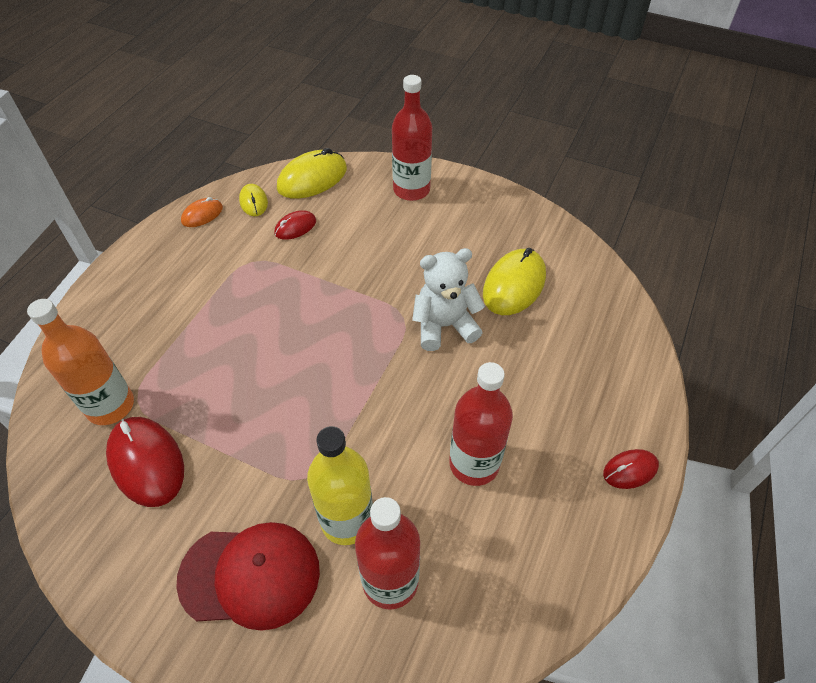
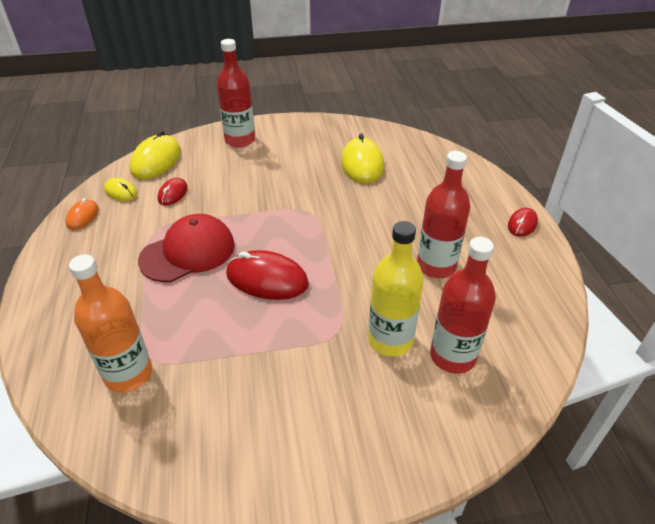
camera: 35 degrees left, 10 degrees down
red mouse [106,417,184,507] -> red mouse moved to [226,250,309,300]
red cap [176,522,320,631] -> red cap moved to [138,214,235,282]
white teddy bear [412,248,485,351] -> none

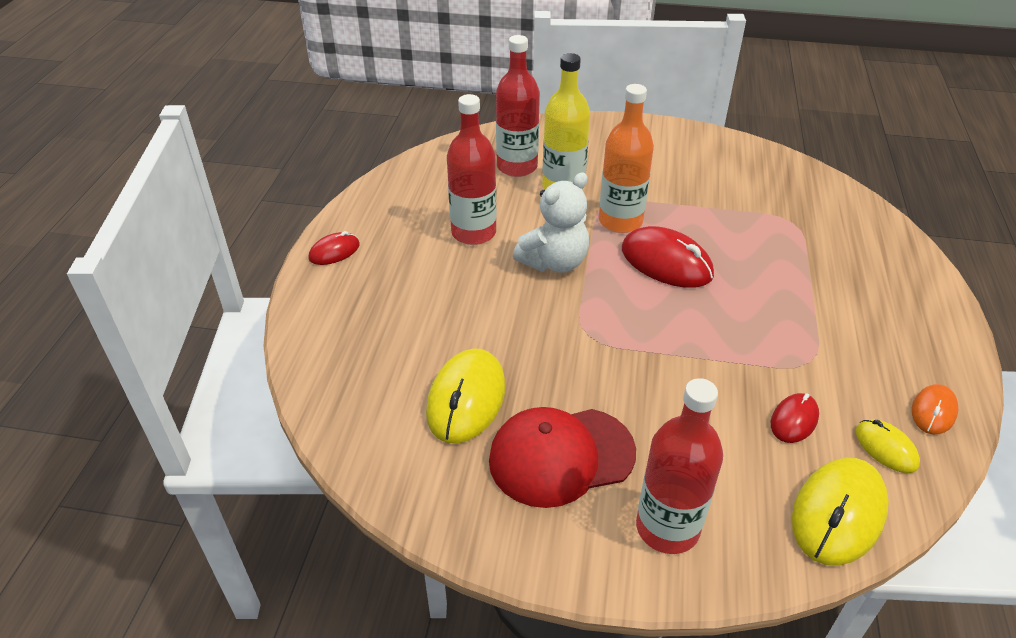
camera: 160 degrees left, 0 degrees up
orange bottle [69,254,152,393] -> orange bottle moved to [599,84,654,233]
red cap [138,214,235,282] -> red cap moved to [489,407,636,508]
none -> white teddy bear [513,172,589,273]

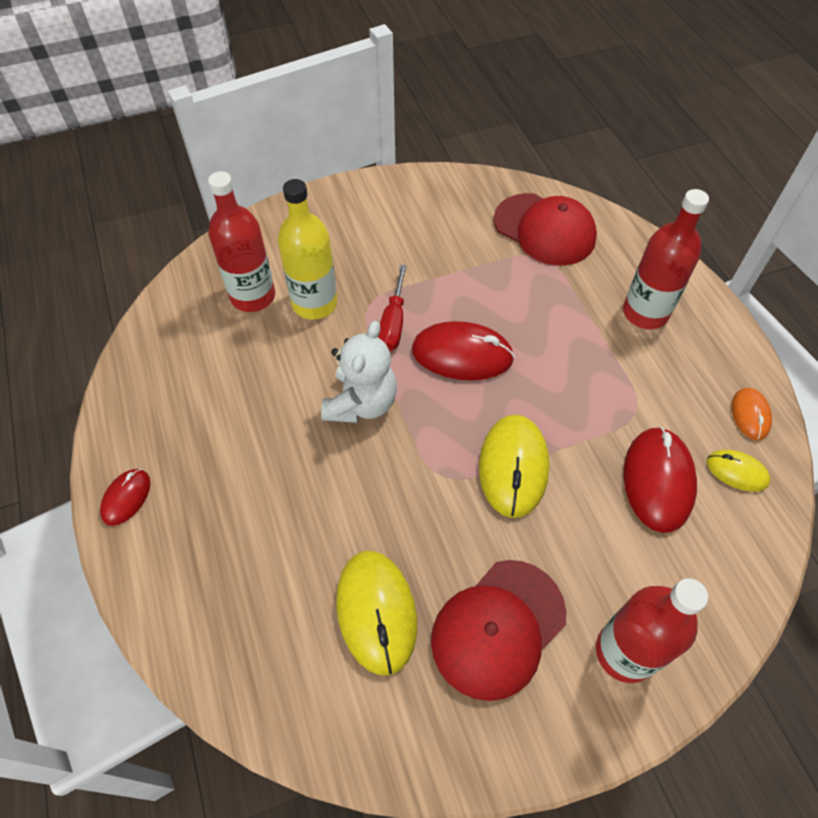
camera: 30 degrees left, 15 degrees up
red bottle [447,94,496,245] -> red bottle moved to [623,189,709,329]
orange bottle [599,84,654,233] -> red screwdriver [378,265,407,351]
red mouse [771,393,819,443] -> red mouse [623,427,697,533], size x1.81
yellow mouse [792,458,889,566] -> yellow mouse moved to [479,415,549,518]
none -> red cap [494,193,597,266]

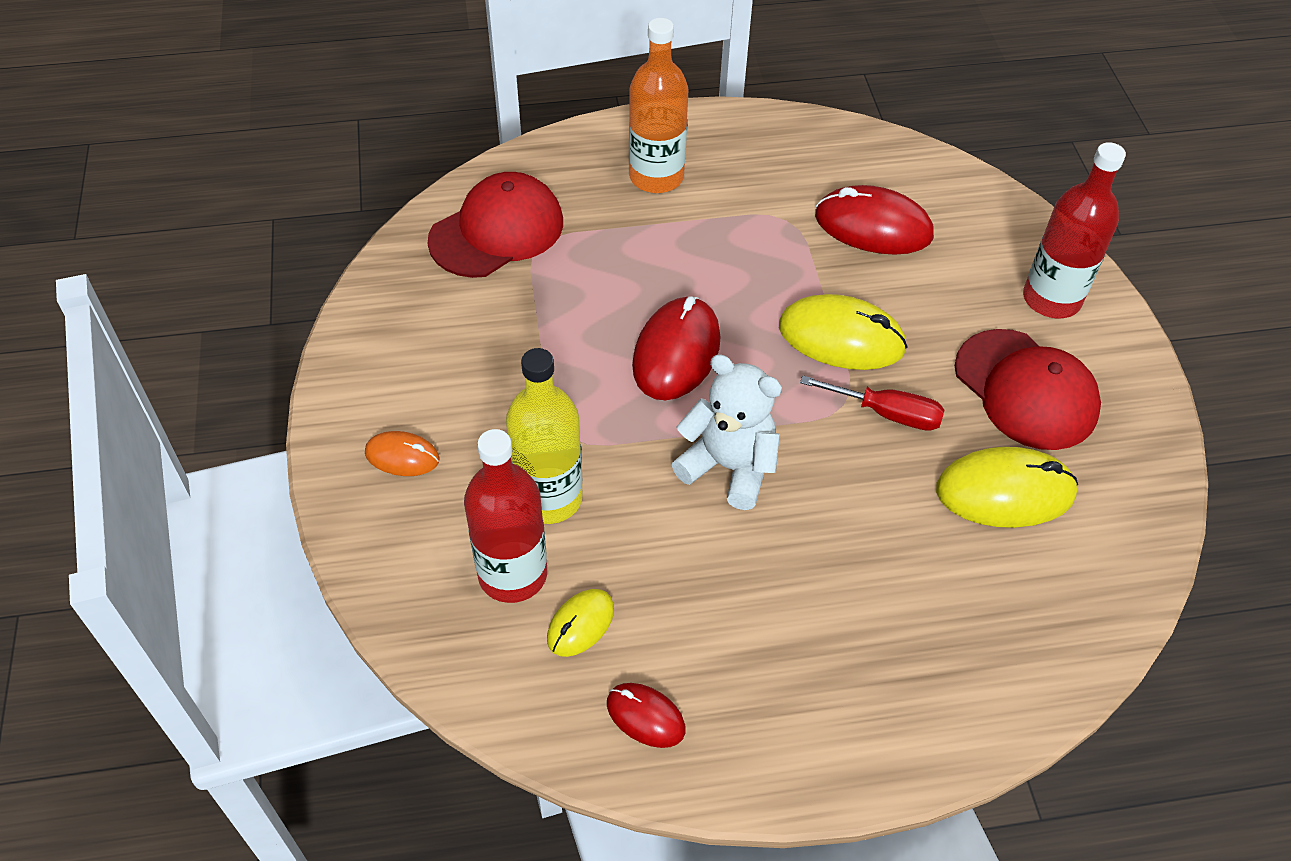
camera: 80 degrees left, 5 degrees down
red mouse [100,469,150,526] -> red mouse moved to [607,683,686,748]
red screwdriver [378,265,407,351] -> red screwdriver moved to [800,376,945,431]
red bottle [623,189,709,329] -> orange bottle [629,18,689,193]
yellow mouse [707,450,770,492] -> yellow mouse moved to [547,589,614,657]
orange mouse [732,388,772,441] -> orange mouse moved to [365,431,440,476]

